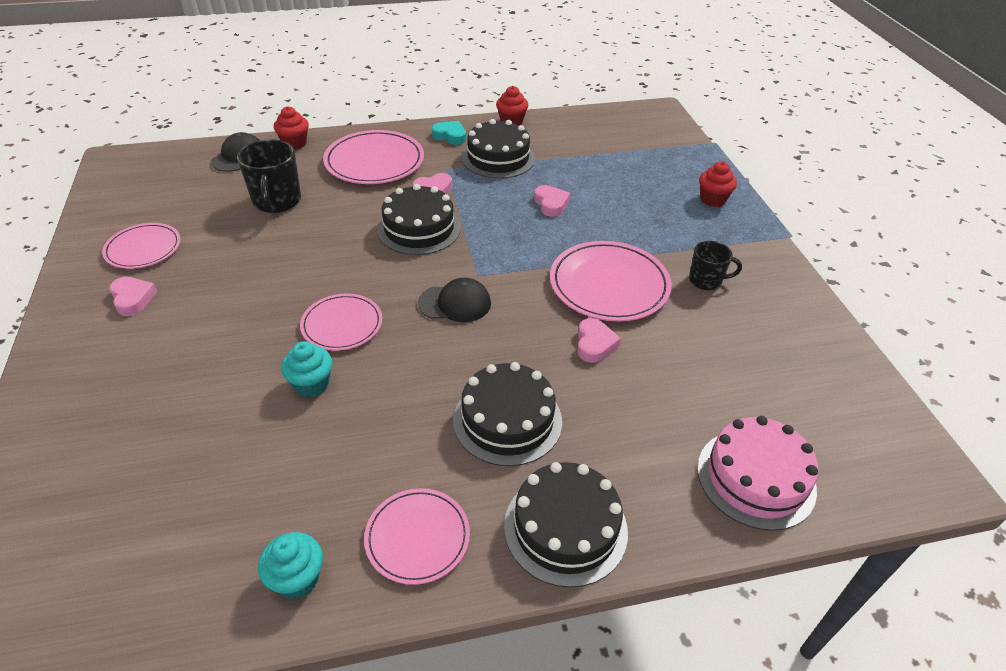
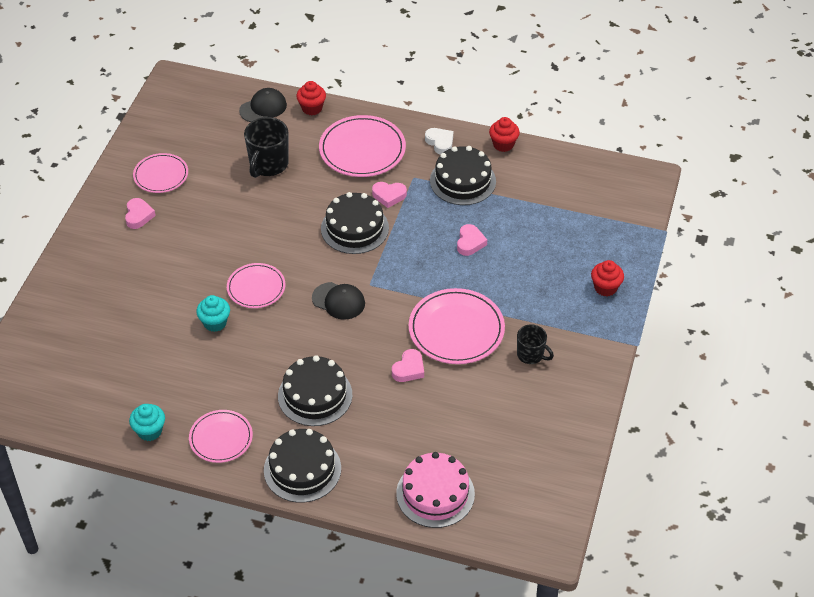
camera: 30 degrees right, 5 degrees up
turquoise heart [432,121,466,145] -> white heart [425,128,453,155]

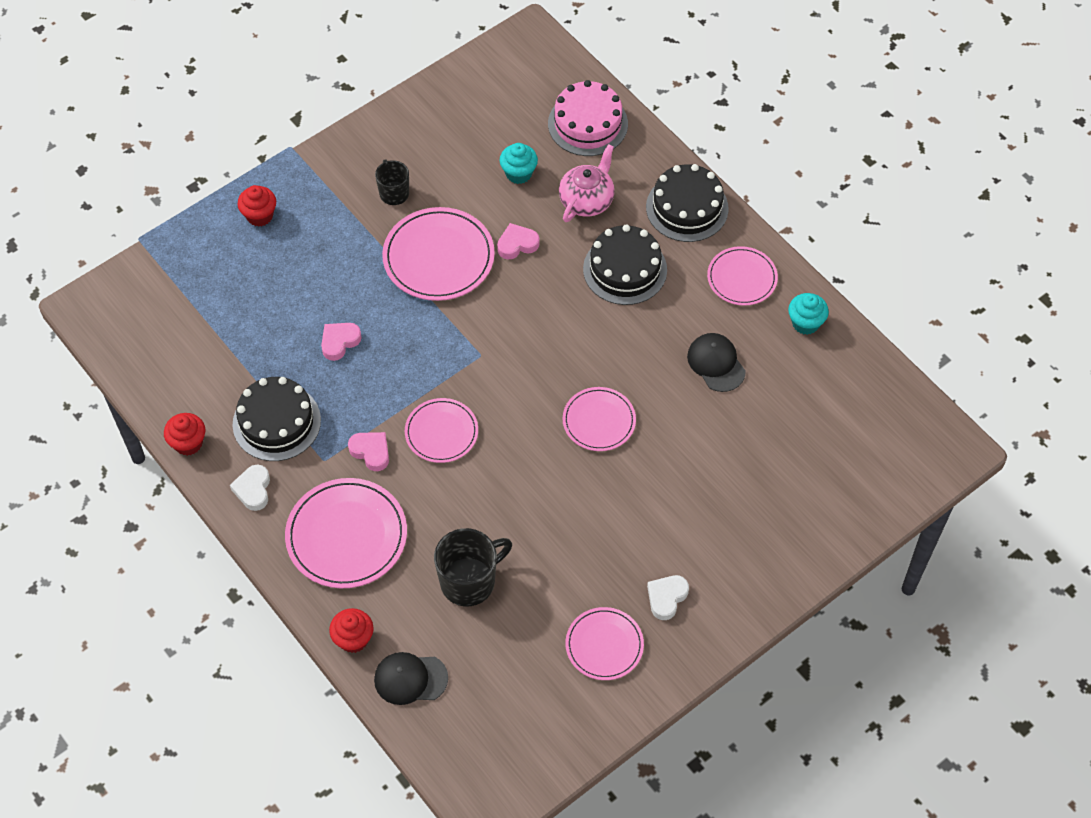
camera: 145 degrees left, 10 degrees up
pink heart [125,198,156,229] -> white heart [647,575,689,620]
turquoise cupcake [196,295,230,332] -> turquoise cupcake moved to [499,143,538,184]
black cap [312,282,365,320] -> black cap moved to [687,333,746,392]
black cake [321,192,389,254] -> pink plate [405,398,478,463]
none -> pink teapot [559,144,615,222]

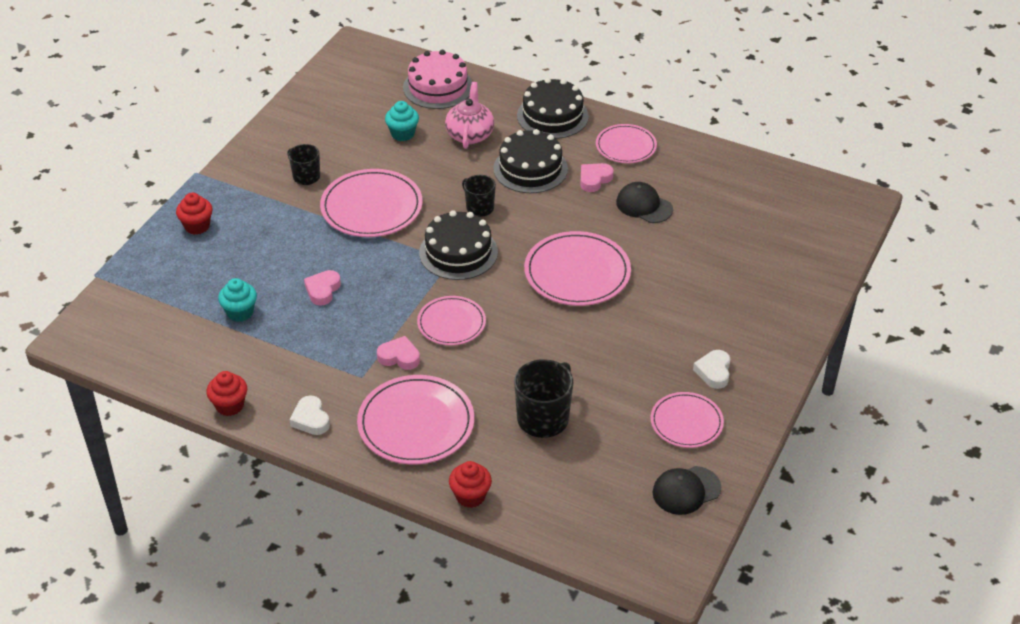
camera: 25 degrees left, 15 degrees down
black cake [233,377,321,461] -> black cake moved to [419,210,498,280]
black cap [374,652,448,705] -> black cap moved to [653,466,721,515]
pink heart [497,223,540,260] -> pink heart moved to [580,163,614,192]
pink plate [563,387,636,451] -> pink plate [524,231,631,306], size x1.60
turquoise cupcake [788,293,829,335] -> turquoise cupcake moved to [218,278,257,322]
none -> black mug [462,175,496,217]

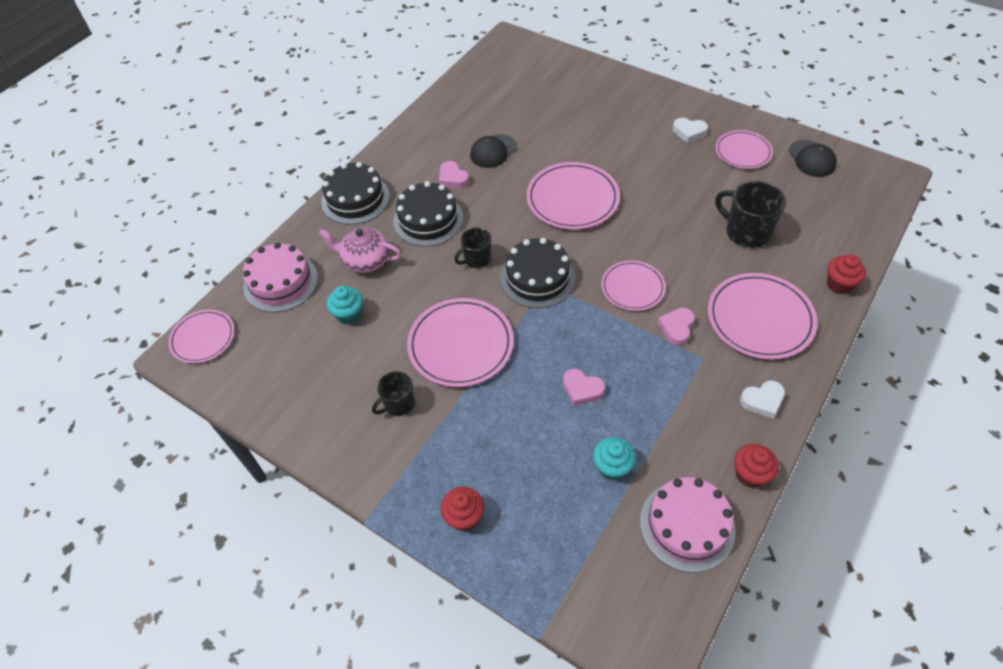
camera: 80 degrees left, 10 degrees up
pink plate [596,124,657,163] -> pink plate moved to [168,310,234,363]
none -> pink cake [640,477,736,573]

